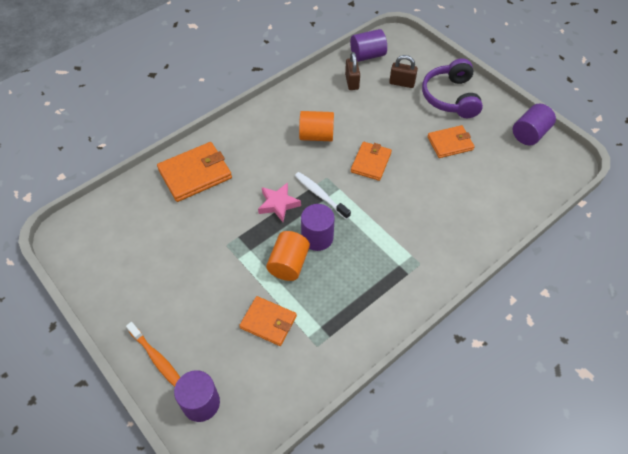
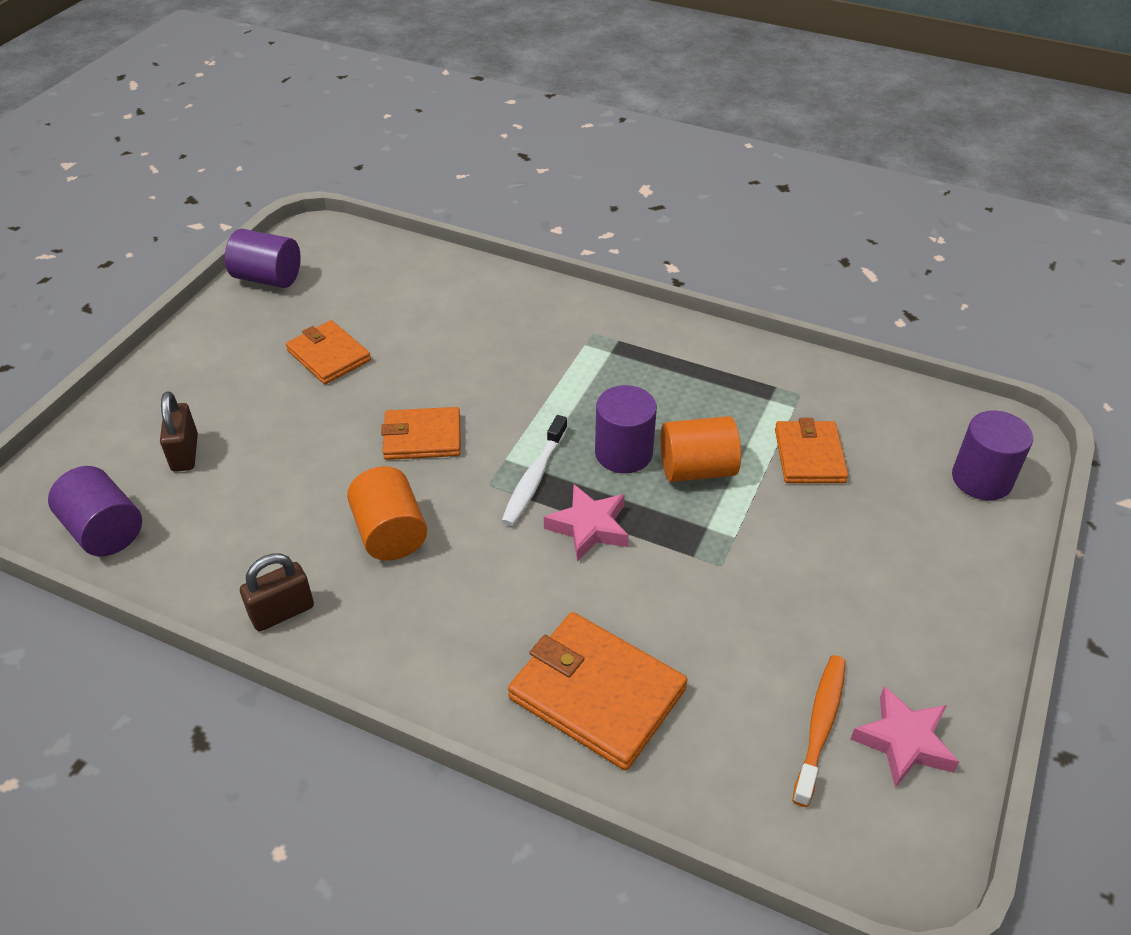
camera: 115 degrees left, 10 degrees down
orange toothbrush [126,322,180,387] -> orange toothbrush moved to [792,655,846,807]
brown padlock [345,52,360,90] -> brown padlock moved to [240,554,314,631]
purple headphones [422,58,483,118] -> none
none -> pink star [850,686,959,788]

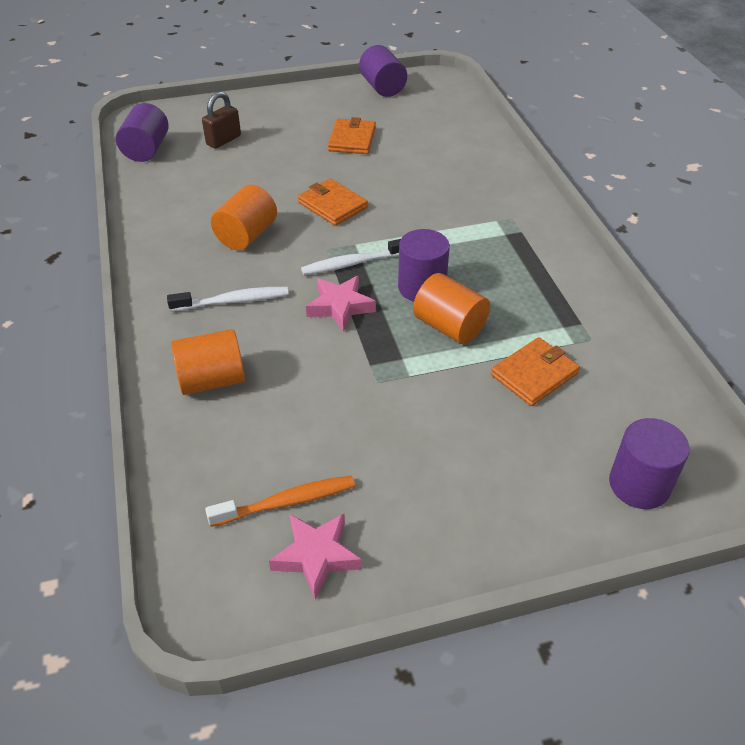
camera: 50 degrees right, 0 degrees up
brown padlock [240,554,314,631] -> none
orange wallet [508,612,687,770] -> orange cylinder [171,329,245,395]
none -> white toothbrush [167,287,289,312]

